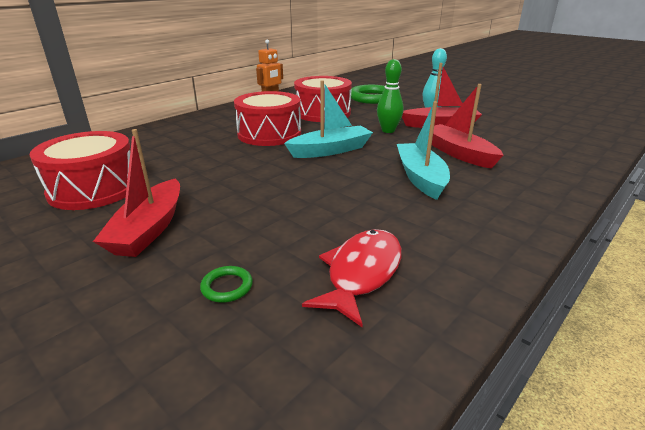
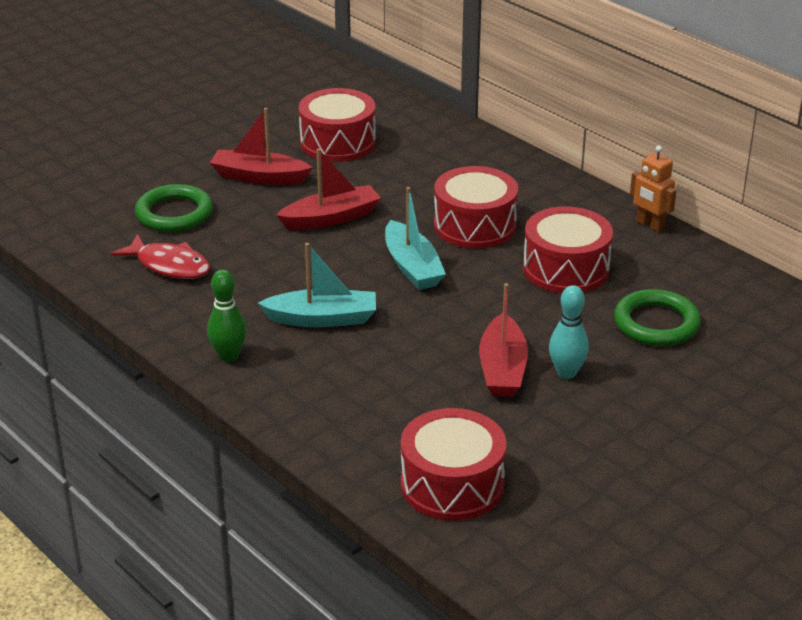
camera: 95 degrees right, 5 degrees up
green ring [200,266,253,303] -> green ring [135,184,213,232], size x2.23
green bowling pin [377,59,404,133] -> green bowling pin moved to [207,270,246,362]
red boat [432,84,503,169] -> red boat moved to [276,148,381,230]
none -> red drum [401,408,507,521]

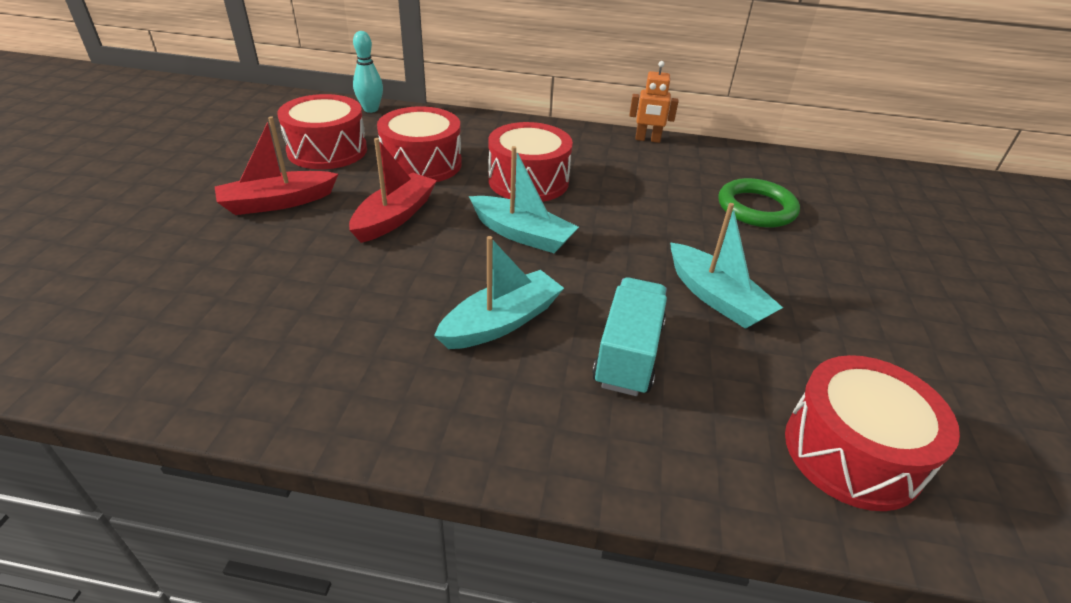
camera: 40 degrees left, 5 degrees up
red fish [111,234,210,279] -> none
green ring [135,184,213,232] -> none
green bowling pin [207,270,246,362] -> none
red boat [479,283,528,397] -> turquoise boat [670,203,783,329]
red drum [523,206,613,293] -> red drum moved to [377,106,462,182]
turquoise bowling pin [549,285,589,379] -> turquoise bowling pin moved to [353,31,383,113]
none -> turquoise truck [592,277,667,396]

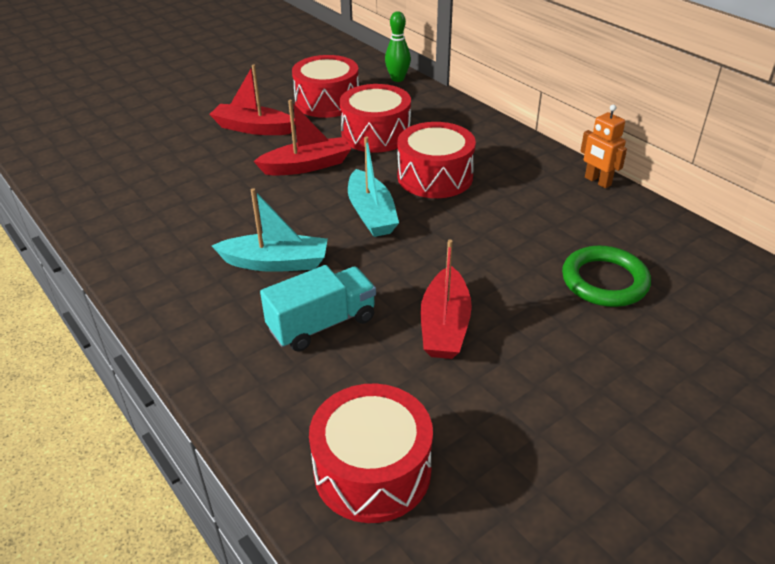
camera: 45 degrees right, 0 degrees up
turquoise bowling pin [353,31,383,113] -> green bowling pin [385,11,411,82]
turquoise boat [670,203,783,329] -> red boat [421,240,472,359]

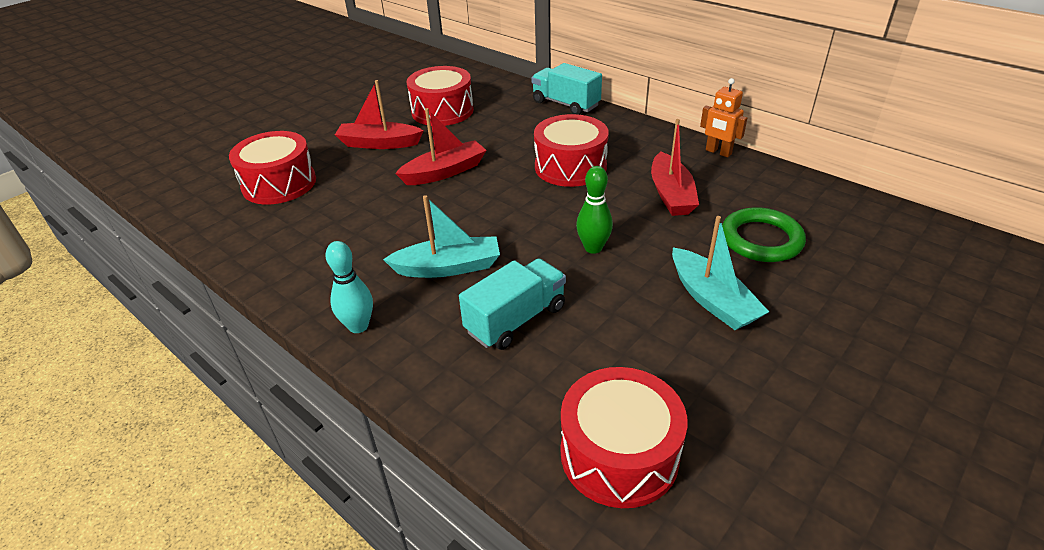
camera: 10 degrees left, 0 degrees up
red drum [340,84,411,152] -> red drum moved to [229,131,316,204]
turquoise boat [348,136,399,237] -> turquoise boat moved to [672,216,769,330]
green bowling pin [385,11,411,82] -> green bowling pin moved to [576,166,613,254]
red boat [421,240,472,359] -> red boat moved to [651,119,699,216]
none -> turquoise bowling pin [325,241,373,333]
none -> turquoise truck [531,63,602,115]

